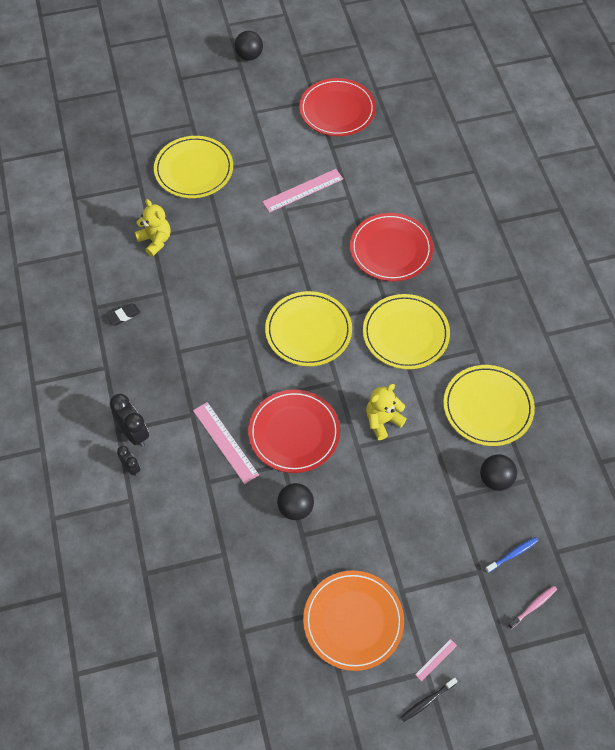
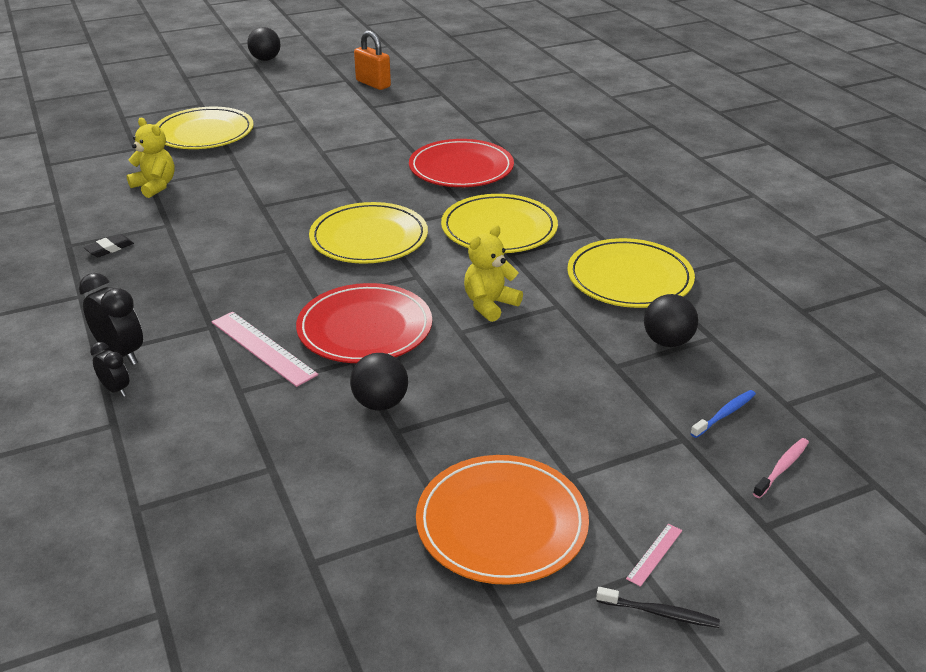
camera: 10 degrees left, 25 degrees down
pink ruler [262,169,343,213] -> none
red plate [299,78,376,136] -> orange padlock [354,31,391,90]
black toothbrush [401,677,458,722] -> black toothbrush turned 120 degrees counterclockwise [596,587,720,628]

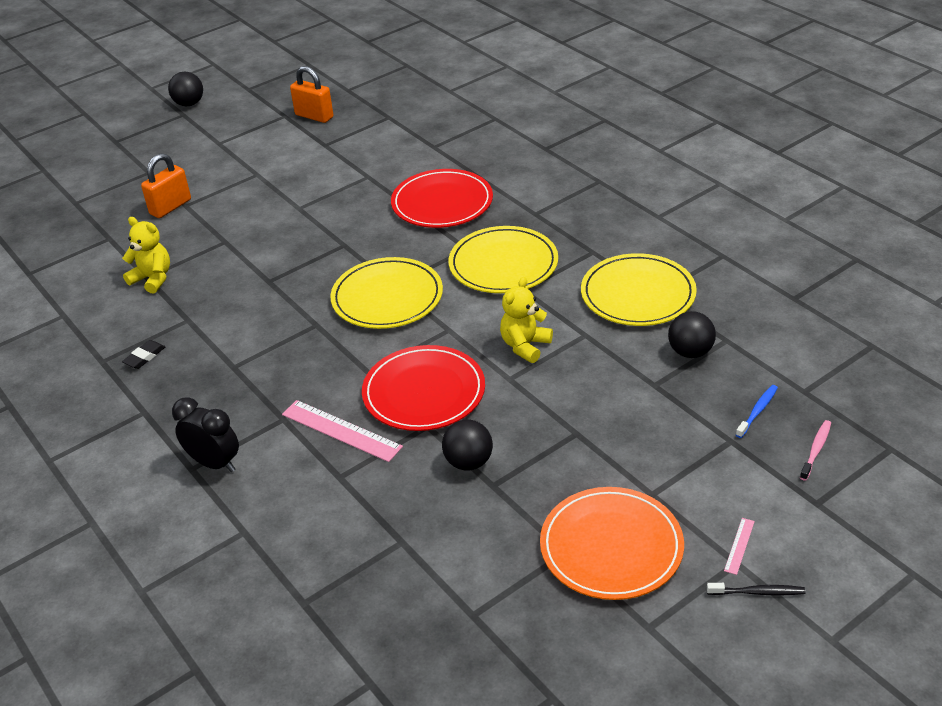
camera: 10 degrees left, 5 degrees up
black clock [90,342,129,397] -> none
yellow plate [156,107,254,149] -> orange padlock [141,154,191,218]

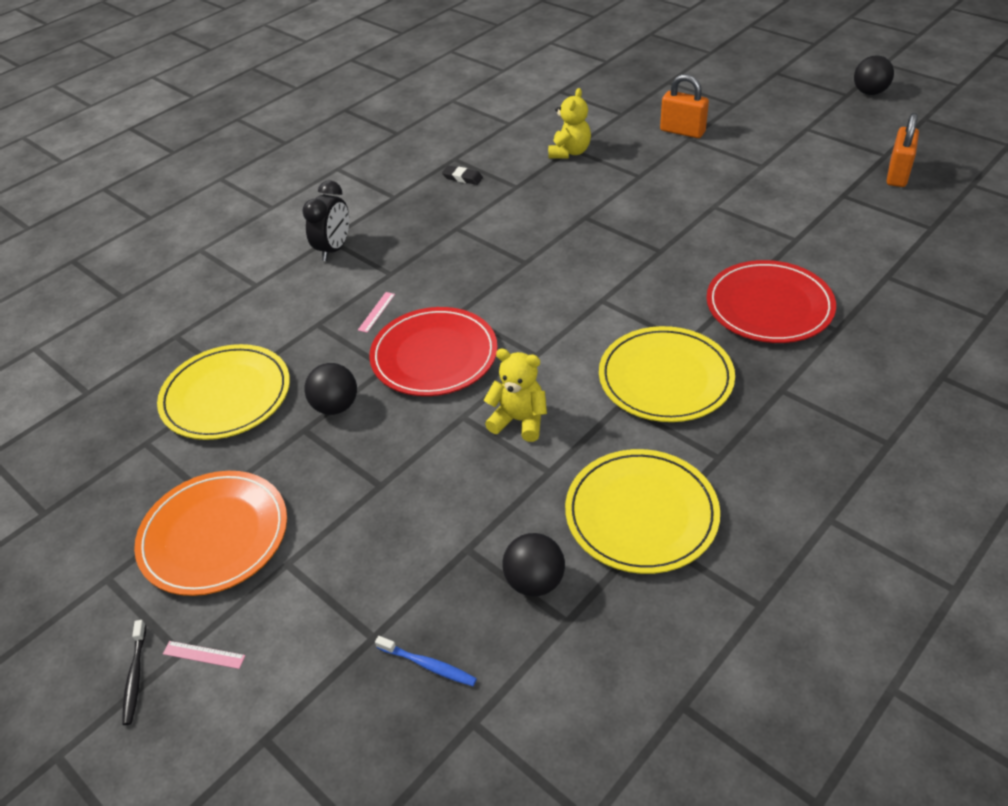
camera: 80 degrees right, 5 degrees up
pink ruler [282,400,403,462] -> pink ruler [358,292,395,333], size x0.48
yellow plate [330,257,443,329] -> yellow plate moved to [157,344,290,440]
pink toothbrush [800,420,831,481] -> none

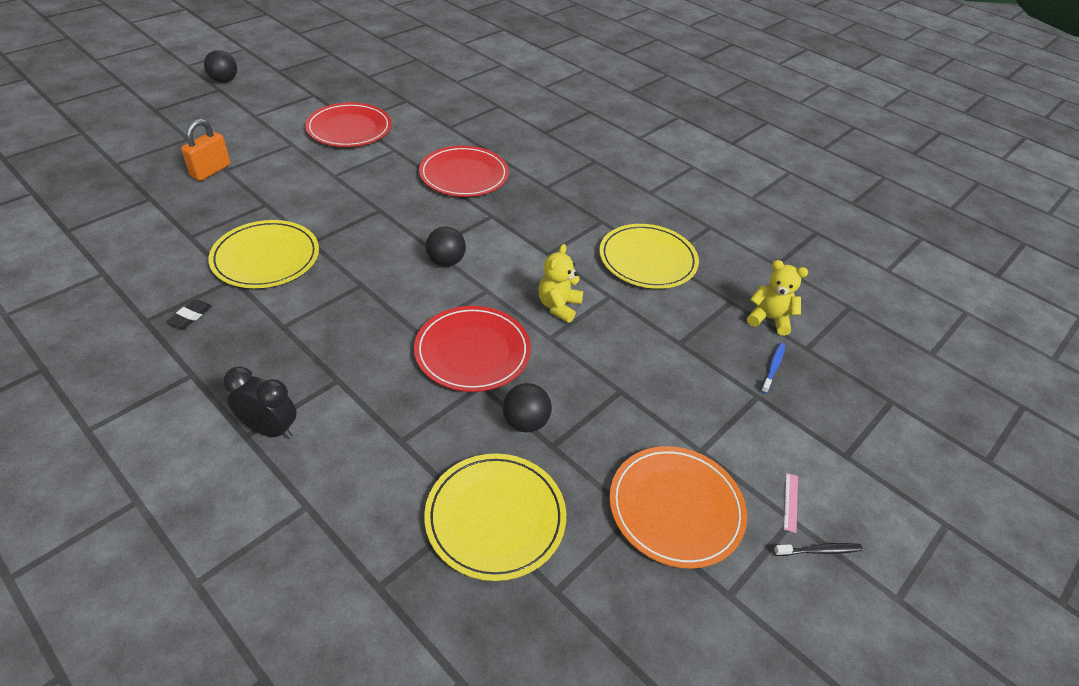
camera: 95 degrees left, 0 degrees up
pink ruler [358,292,395,333] -> none
black ball [502,533,565,597] -> black ball moved to [426,226,466,267]
yellow teddy bear [548,88,591,158] -> yellow teddy bear moved to [747,260,808,336]
yellow plate [599,326,735,422] -> yellow plate moved to [208,220,319,288]
orange padlock [887,113,919,187] -> none
none -> red plate [305,103,392,147]

